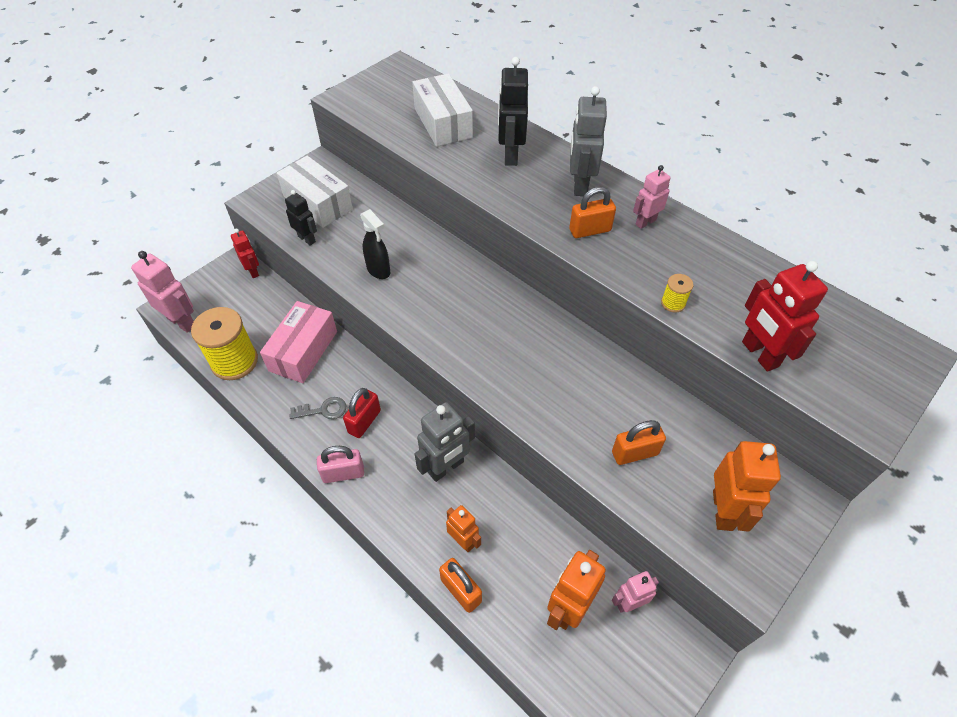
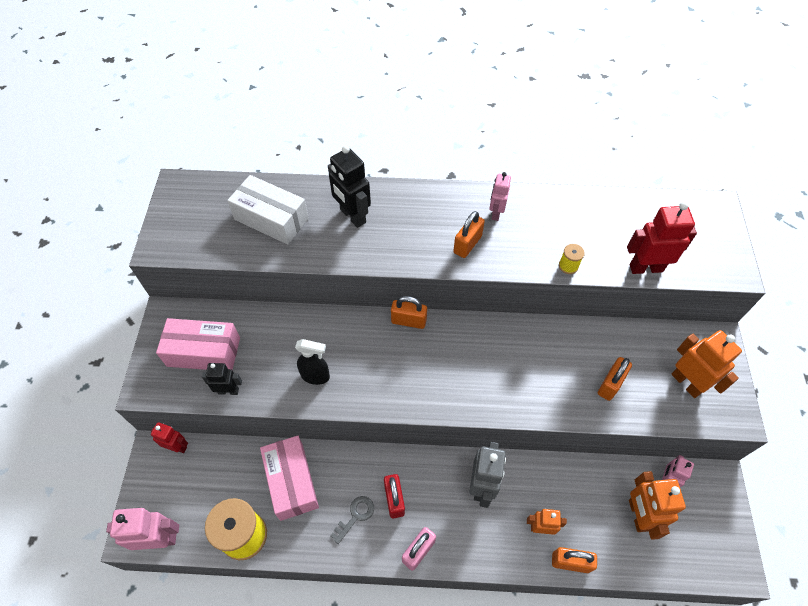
camera: 40 degrees left, 5 degrees up
white box [277,156,353,228] -> pink box [156,318,240,370]
grey robot [570,86,607,196] -> none
red robot [742,261,828,372] -> red robot turned 150 degrees clockwise [627,202,697,274]
none -> orange padlock [391,296,427,329]

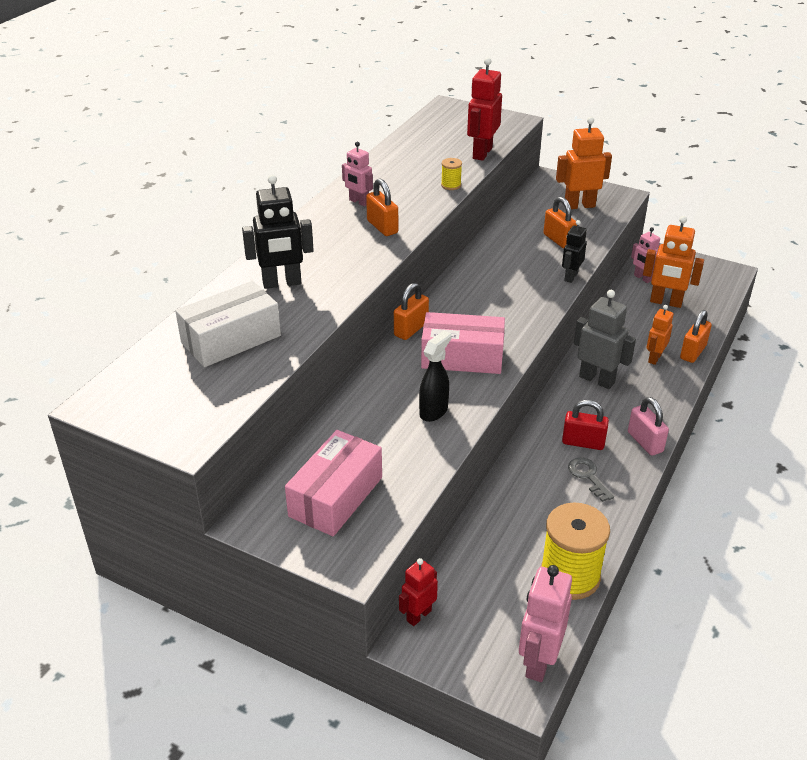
camera: 65 degrees left, 20 degrees down
black robot [202,363,242,395] -> black robot moved to [562,220,587,283]
pink box [260,436,319,521] -> pink box moved to [421,312,505,374]

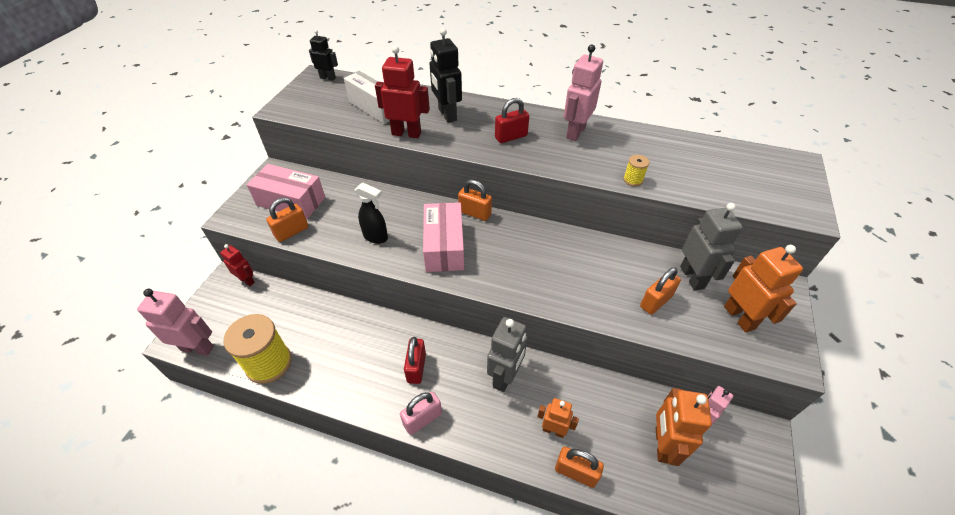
camera: 80 degrees right, 10 degrees up
pink robot [342,142,373,206] -> pink robot [564,45,603,141], size x1.62
orange padlock [366,179,398,236] -> orange padlock moved to [266,198,308,242]
red robot [467,57,502,161] -> red robot moved to [375,46,430,138]
black robot [562,220,587,283] -> black robot moved to [309,30,338,81]
grey key [568,458,614,502] -> none
none -> red padlock [495,98,529,143]
none -> grey robot [680,203,743,290]

